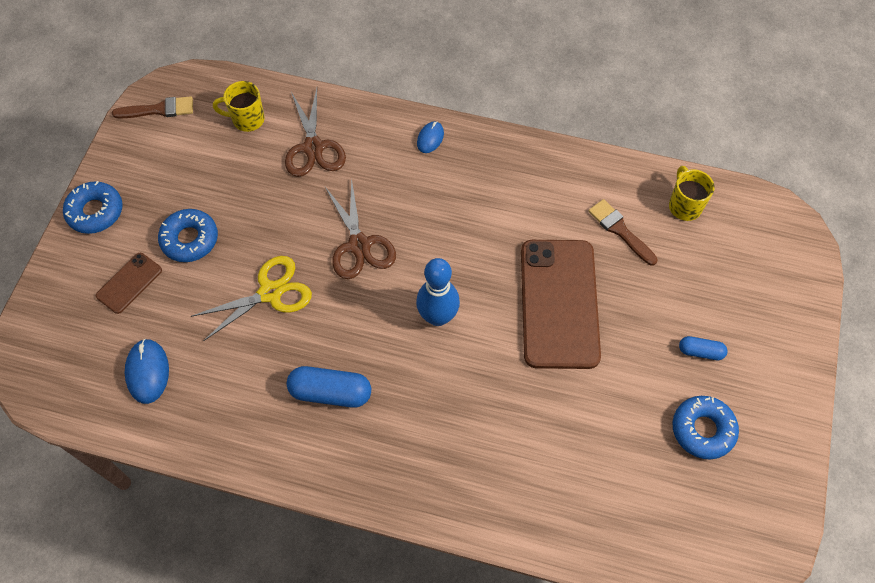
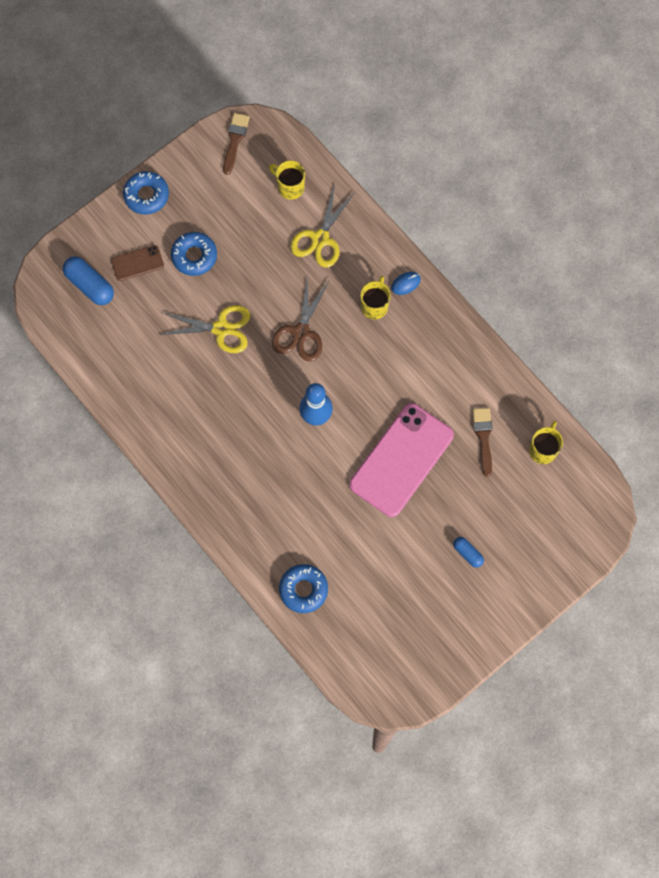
camera: 35 degrees right, 10 degrees up
brown brush [112,96,193,119] -> brown brush turned 105 degrees counterclockwise [223,113,250,175]
blue mouse [125,339,169,404] -> none
brown scissors [285,88,346,177] -> yellow scissors [290,184,355,267]
blue capsule [287,366,371,408] -> blue capsule moved to [63,257,114,305]
brown phone [521,240,601,369] -> pink phone [349,403,454,517]
blue donut [672,396,739,460] -> blue donut moved to [279,564,328,613]
none -> yellow mug [360,276,391,319]

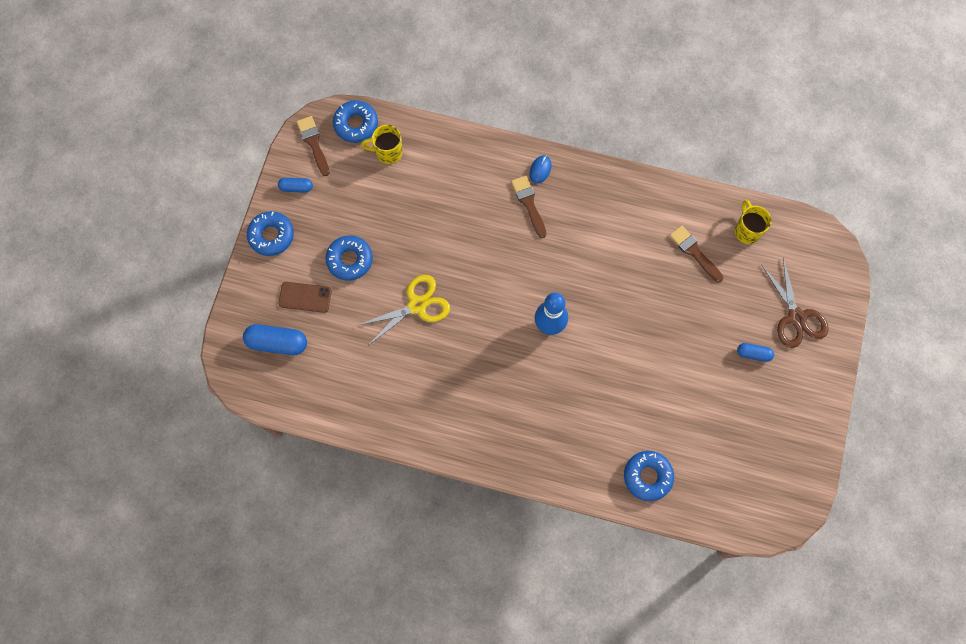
camera: 35 degrees left, 0 degrees up
brown phone [111,245,164,281] -> brown phone turned 60 degrees clockwise [278,282,332,313]
brown scissors [272,275,329,362] -> brown scissors moved to [762,258,829,348]
yellow scissors [290,184,355,267] -> none
pink phone [349,403,454,517] -> none
yellow mug [360,276,391,319] -> brown brush [511,175,547,238]
none -> blue capsule [278,178,313,193]
none -> blue donut [333,100,378,143]

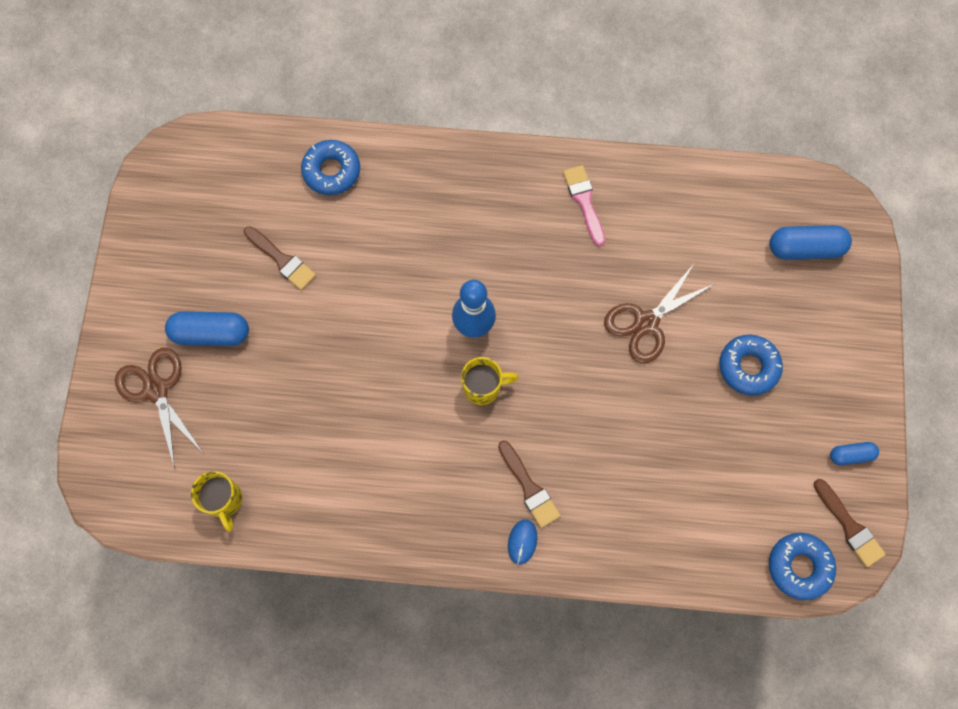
camera: 170 degrees right, 0 degrees up
blue donut [247,211,294,256] -> none
brown phone [278,282,332,313] -> none
yellow scissors [359,275,450,345] -> brown scissors [604,264,715,363]
yellow mug [361,125,403,164] -> yellow mug moved to [461,357,519,405]
brown brush [669,225,723,282] -> brown brush moved to [244,226,316,290]
blue capsule [737,343,774,362] -> blue capsule [165,311,249,346], size x1.75
none -> pink brush [563,165,605,246]

